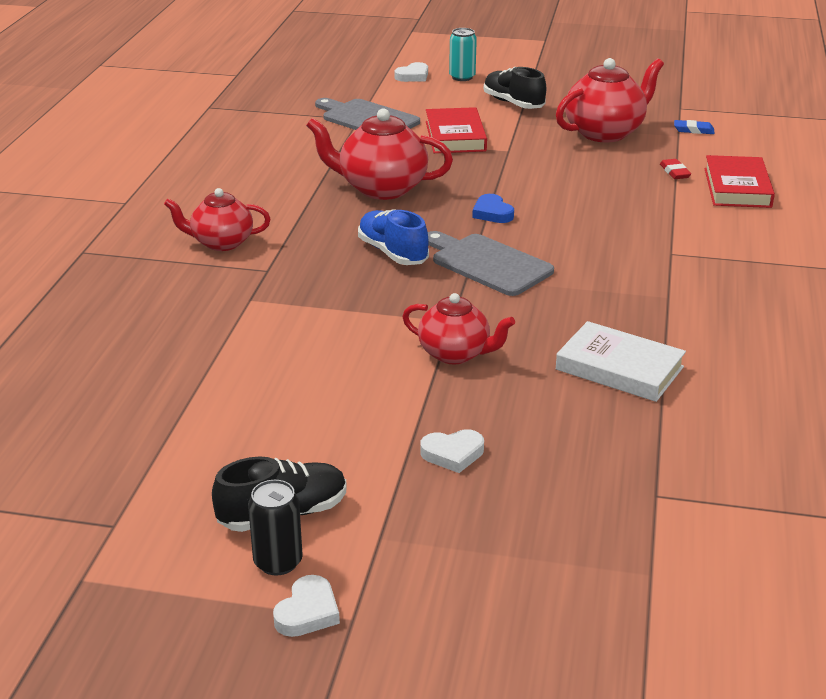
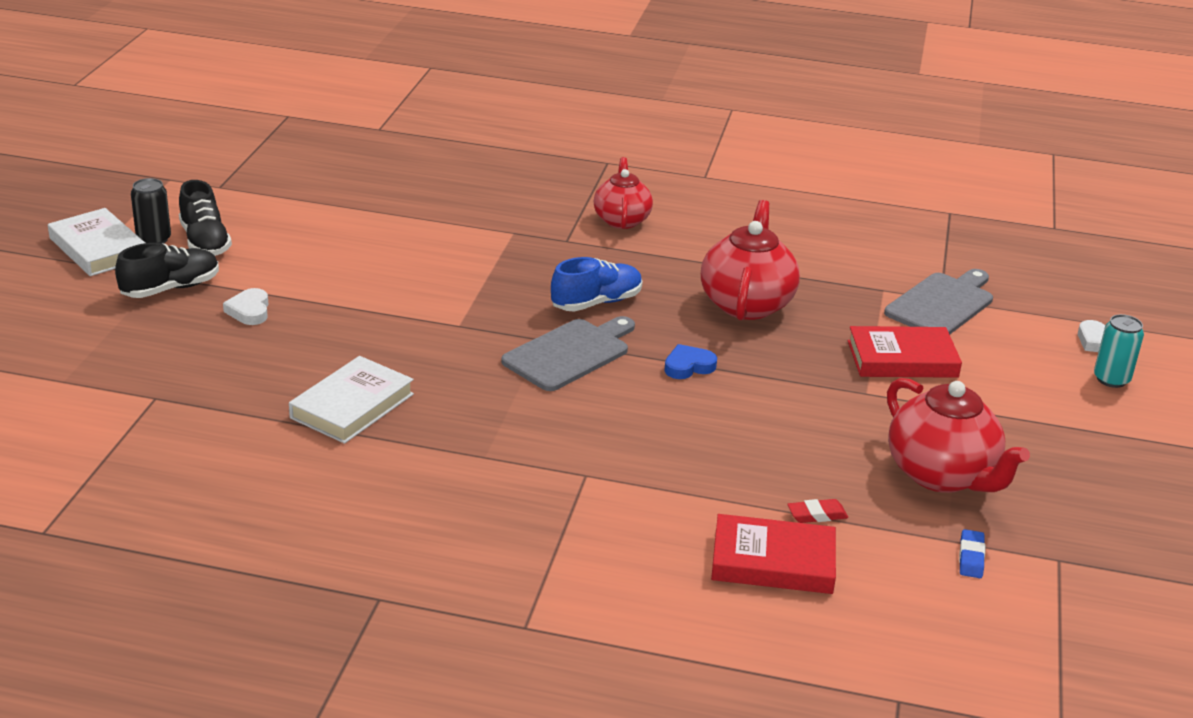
camera: 90 degrees right, 0 degrees up
white heart [273,575,340,637] -> white book [48,208,145,276]
red teapot [402,293,515,364] -> none
black shoe [484,67,546,109] -> black shoe moved to [115,243,219,298]

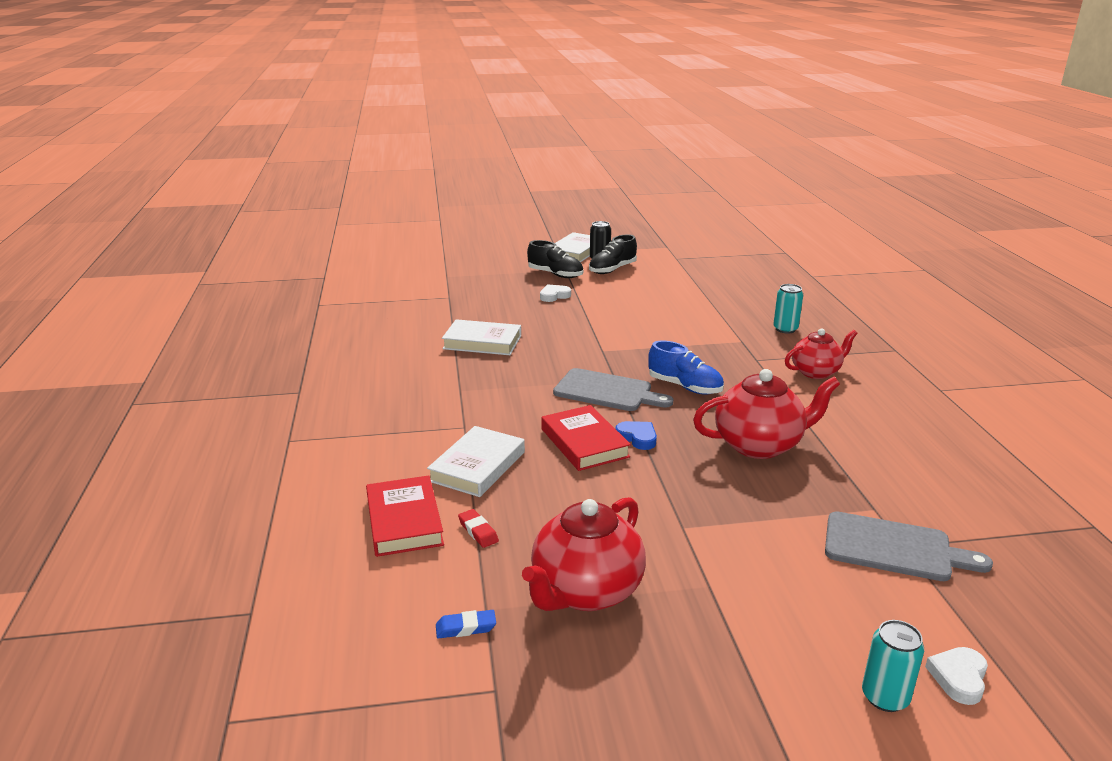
camera: 70 degrees right, 5 degrees down
red book [848,326,962,378] -> red book moved to [541,405,631,471]
none -> white book [427,426,525,497]
none -> turquoise can [773,284,803,333]

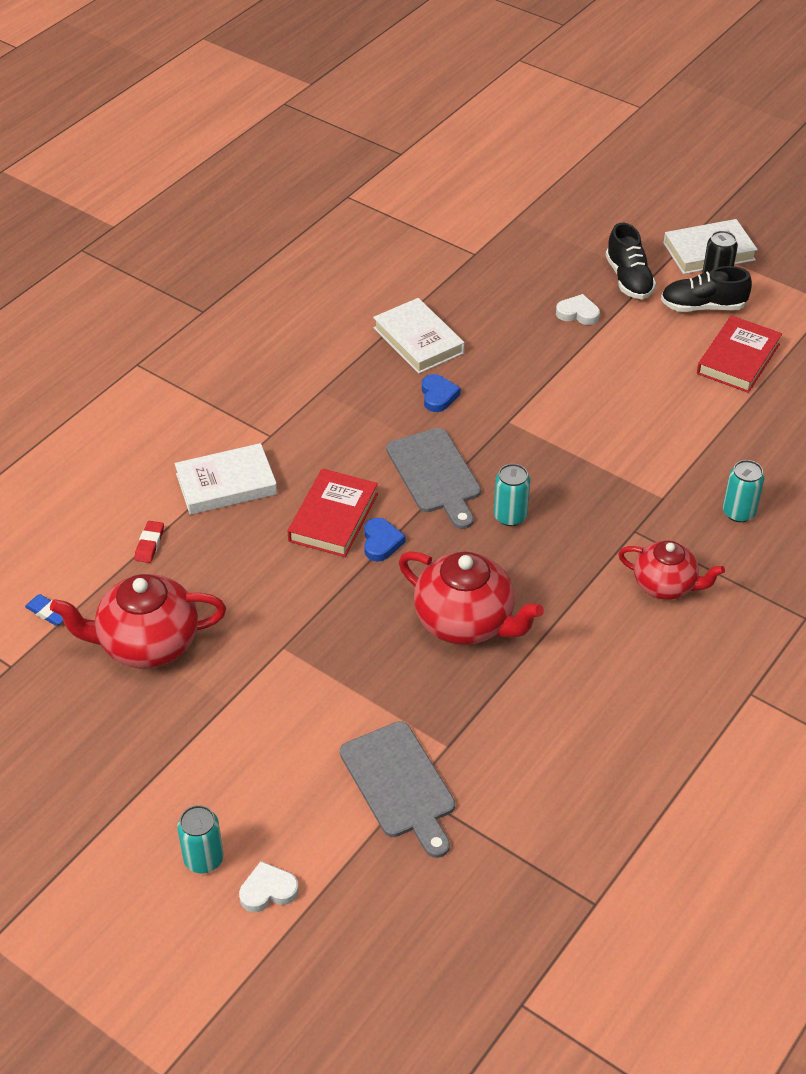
camera: 45 degrees right, 20 degrees up
red book [366,475,444,557] -> red book moved to [697,315,782,393]
blue shoe [648,341,724,395] -> turquoise can [494,464,530,526]
none -> blue heart [422,374,460,412]

